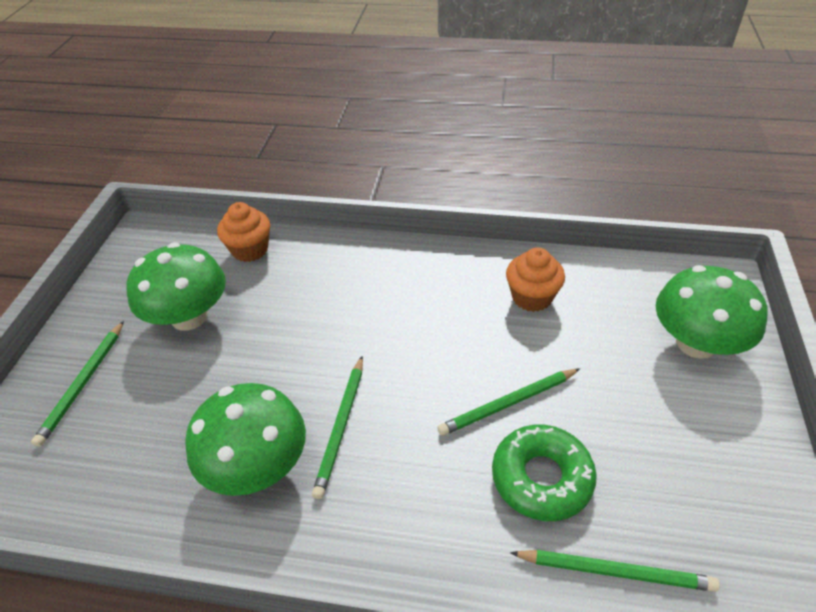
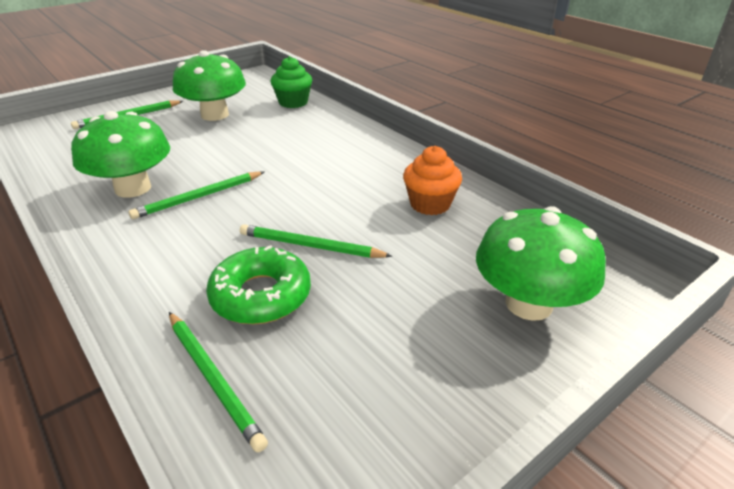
camera: 40 degrees right, 10 degrees down
orange cupcake [217,202,270,262] -> green cupcake [271,56,312,108]

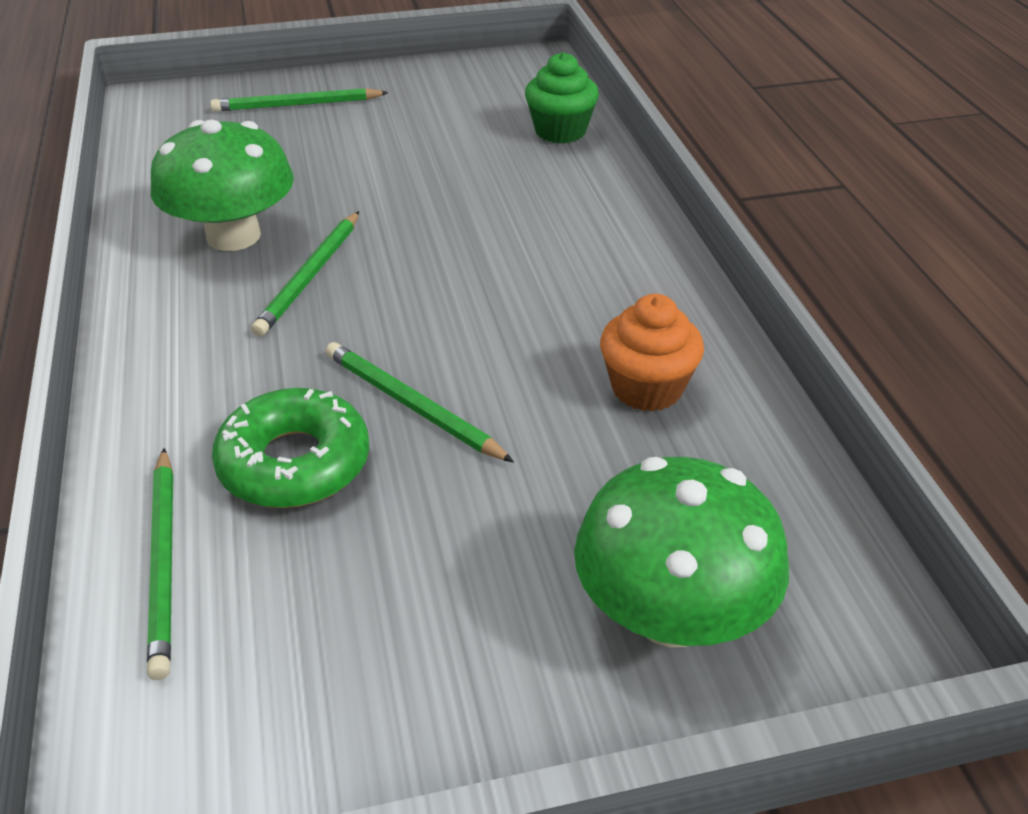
camera: 25 degrees right, 5 degrees up
green pencil [129,171,264,219] -> green pencil turned 60 degrees counterclockwise [251,211,359,337]
green mushroom [173,50,246,121] -> none

